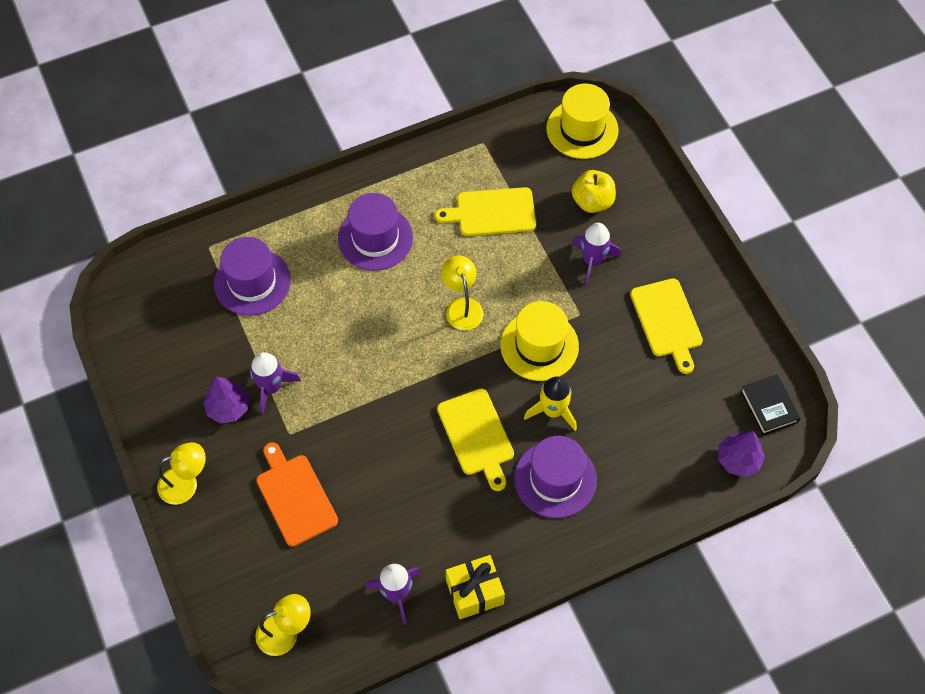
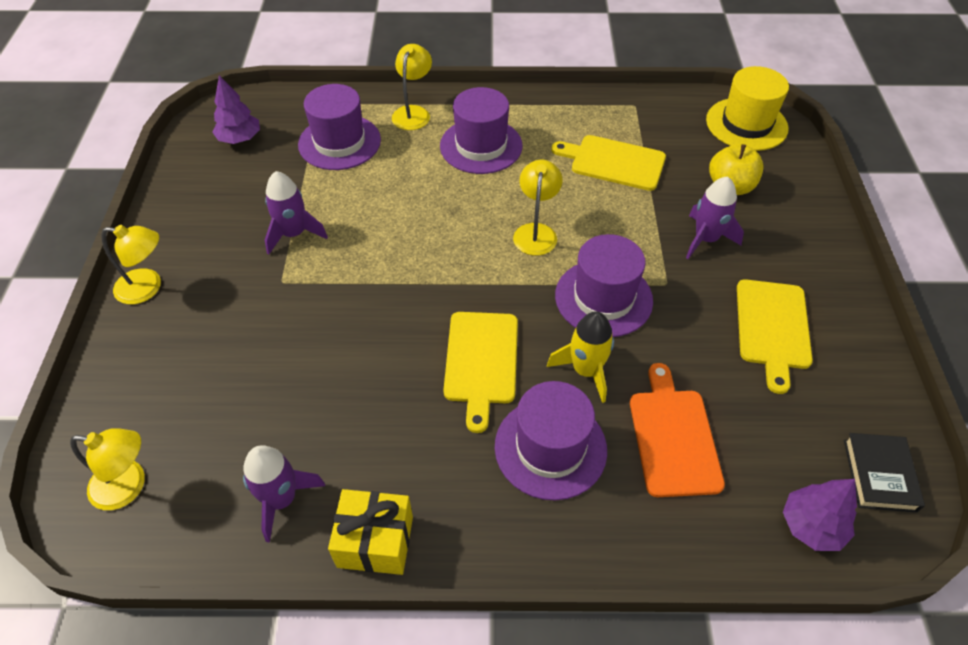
camera: 25 degrees right, 10 degrees down
purple tree [203,377,249,424] -> purple tree moved to [212,75,260,144]
orange cutting board [256,442,338,547] -> orange cutting board moved to [630,363,725,497]
yellow hat [500,301,579,381] -> purple hat [555,234,653,337]
none -> yellow lamp [392,44,432,130]

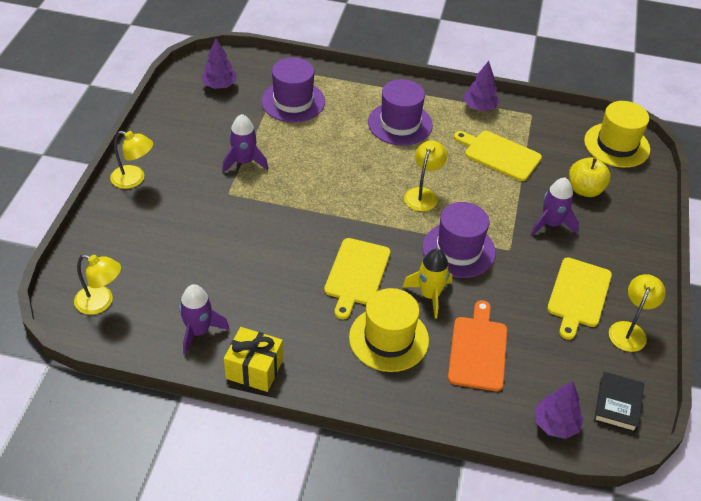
camera: 10 degrees right, 5 degrees down
yellow lamp [392,44,432,130] -> yellow lamp moved to [609,274,666,352]
purple hat [495,381,607,500] -> yellow hat [349,288,429,372]
none -> purple tree [464,61,500,111]

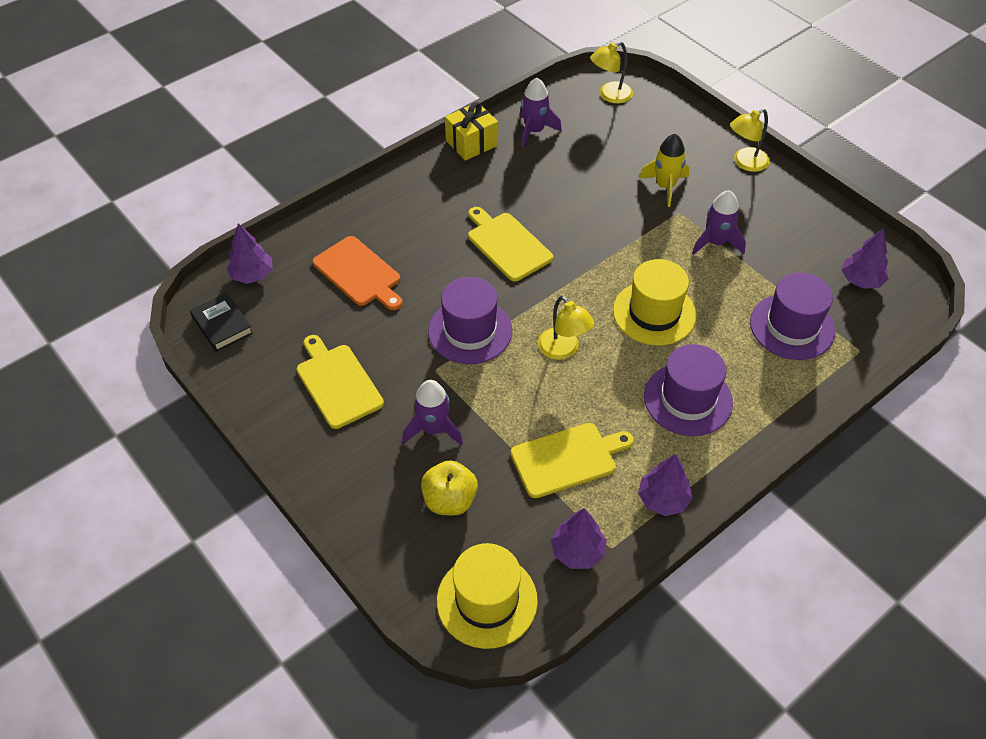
camera: 130 degrees right, 5 degrees up
yellow hat [349,288,429,372] -> yellow hat moved to [613,259,696,346]
yellow rocket [403,249,452,319] -> yellow rocket moved to [639,134,689,207]
yellow lamp [609,274,666,352] -> none
none -> purple tree [551,508,607,569]

